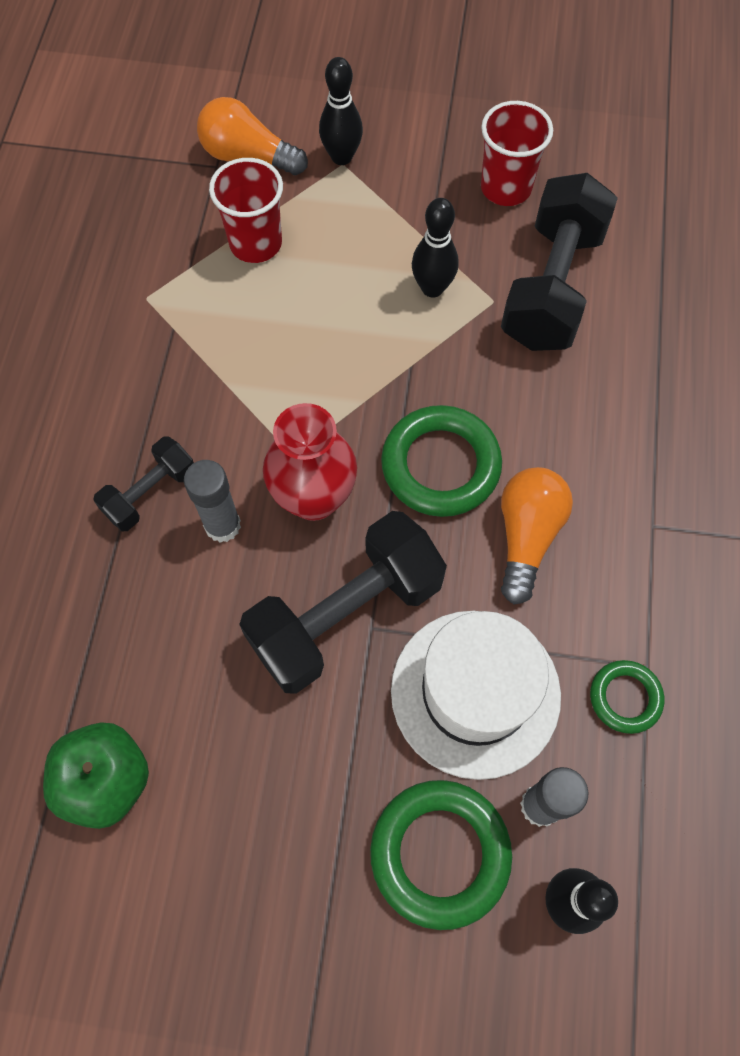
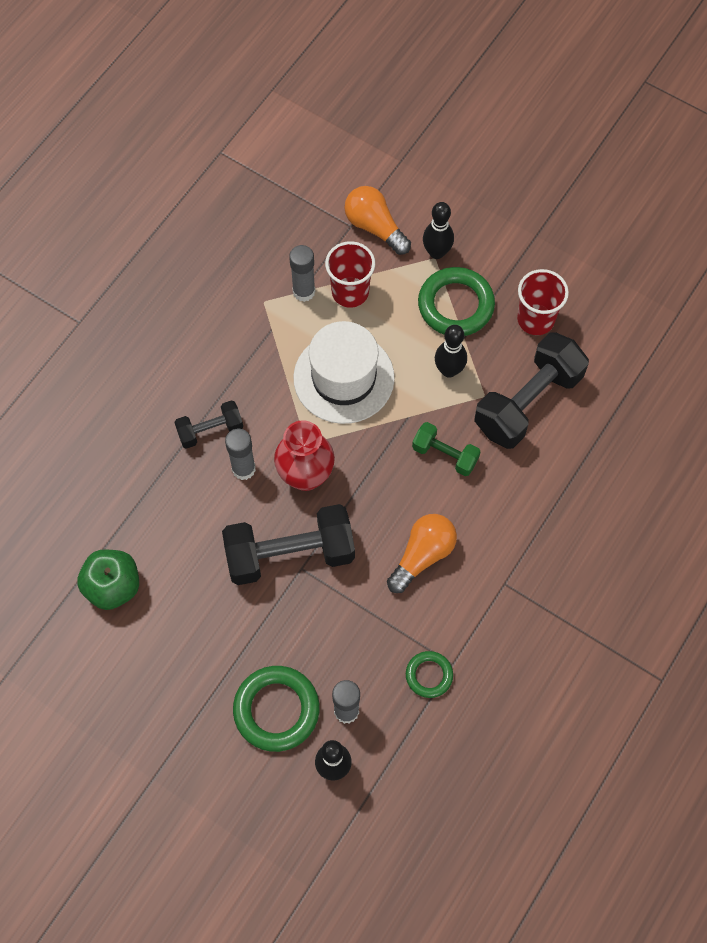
camera: 25 degrees right, 0 degrees up
green ring [381,405,502,517] -> green ring moved to [418,267,495,336]
white hat [391,611,561,780] -> white hat moved to [294,321,395,424]
none -> grey glue stick [289,245,315,302]
none -> green dumbbell [412,422,481,476]

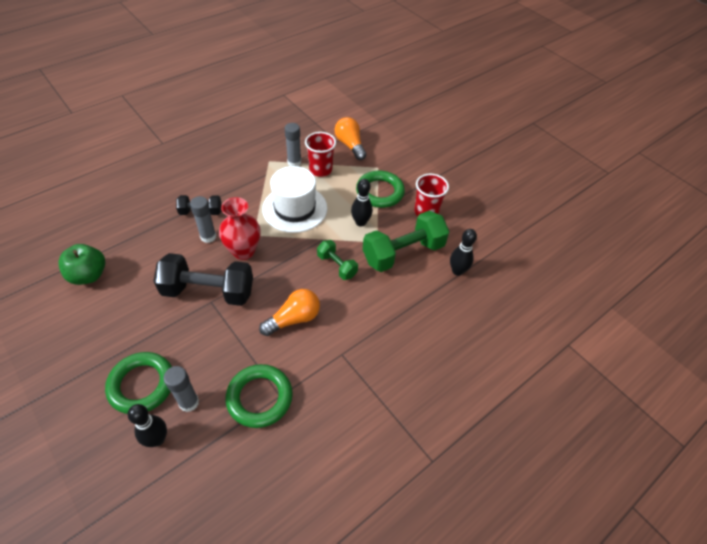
camera: 15 degrees right, 15 degrees down
green ring [406,651,453,698] -> green ring [225,364,293,428], size x1.80
black bowling pin [423,202,454,259] -> black bowling pin moved to [450,229,477,276]
black dumbbell [474,332,589,449] -> green dumbbell [362,211,449,272]

